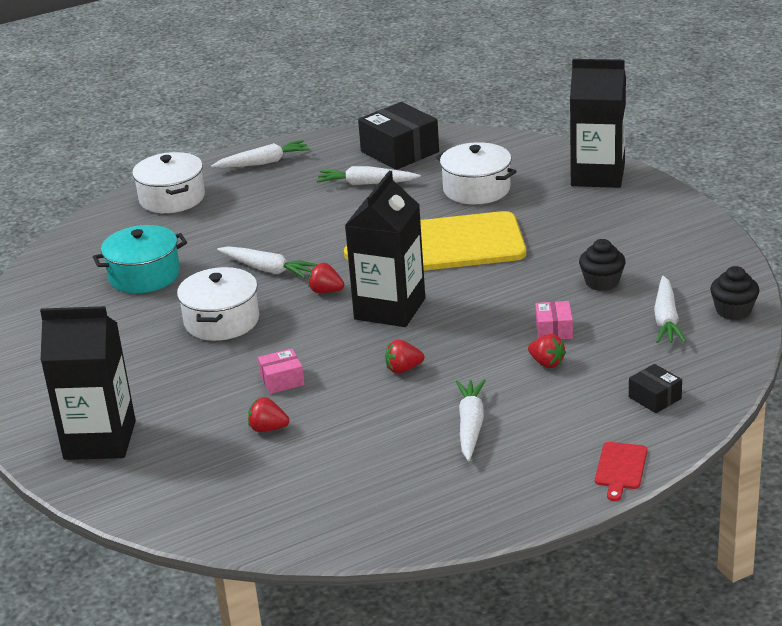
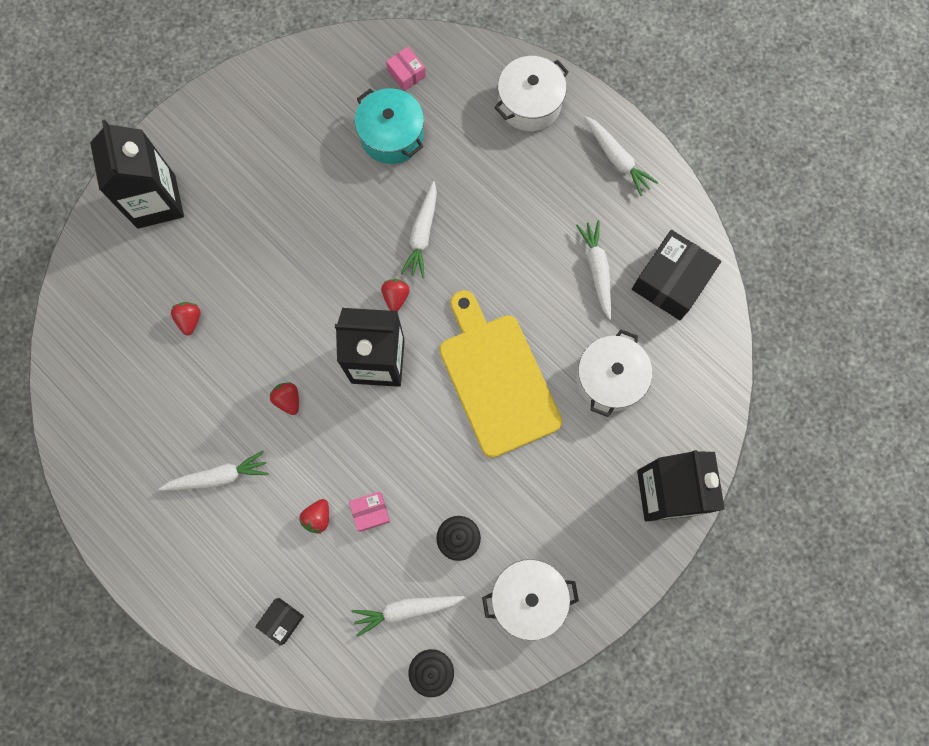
camera: 70 degrees right, 45 degrees up
white pot [177,267,259,341] -> white pot moved to [482,559,579,641]
pink box [258,349,305,394] -> pink box moved to [386,47,426,91]
red cutting board [595,442,647,501] -> none

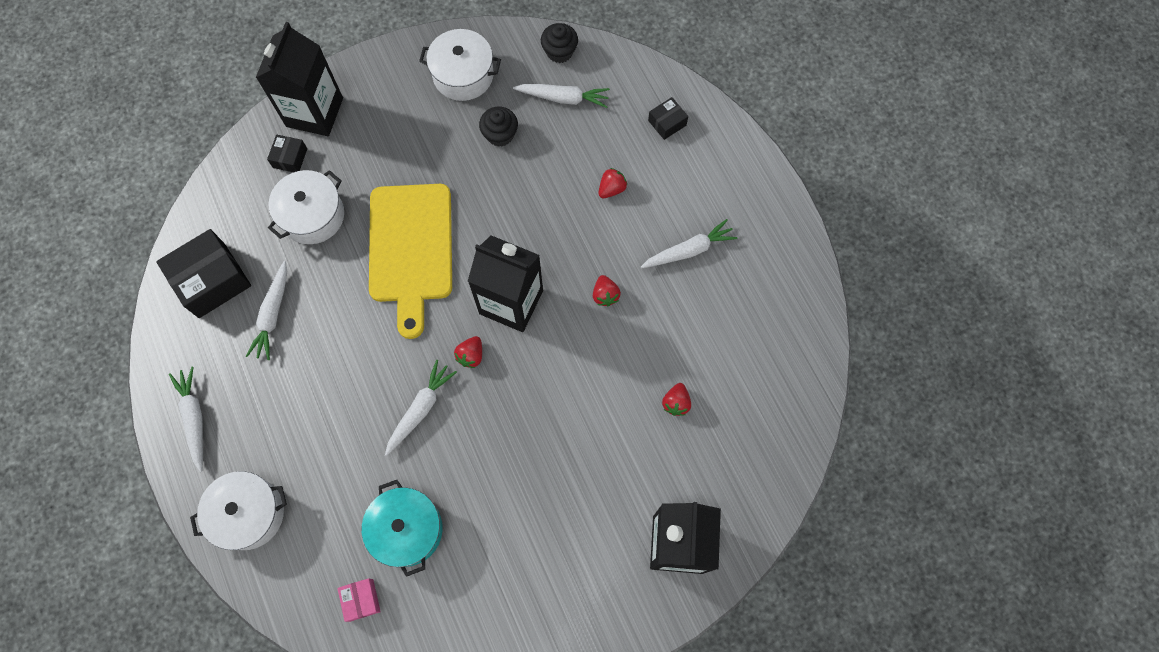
camera: 160 degrees left, 5 degrees down
white carrot [158,451,269,491] -> white carrot turned 150 degrees clockwise [641,219,738,269]
pink box [349,491,390,532] -> none
none -> black box [267,135,307,172]

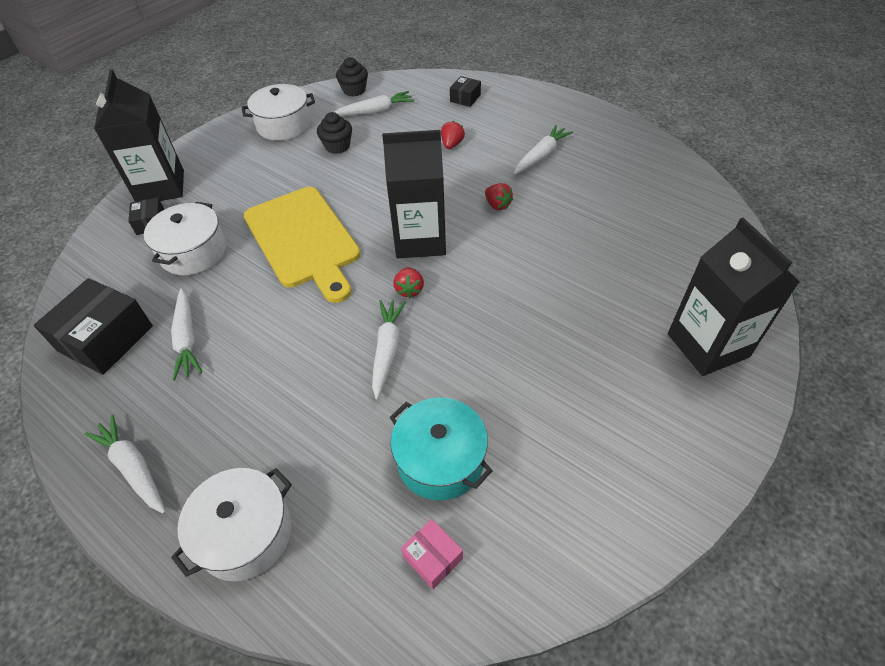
camera: 25 degrees left, 20 degrees down
red strawberry [662,383,691,416] -> none

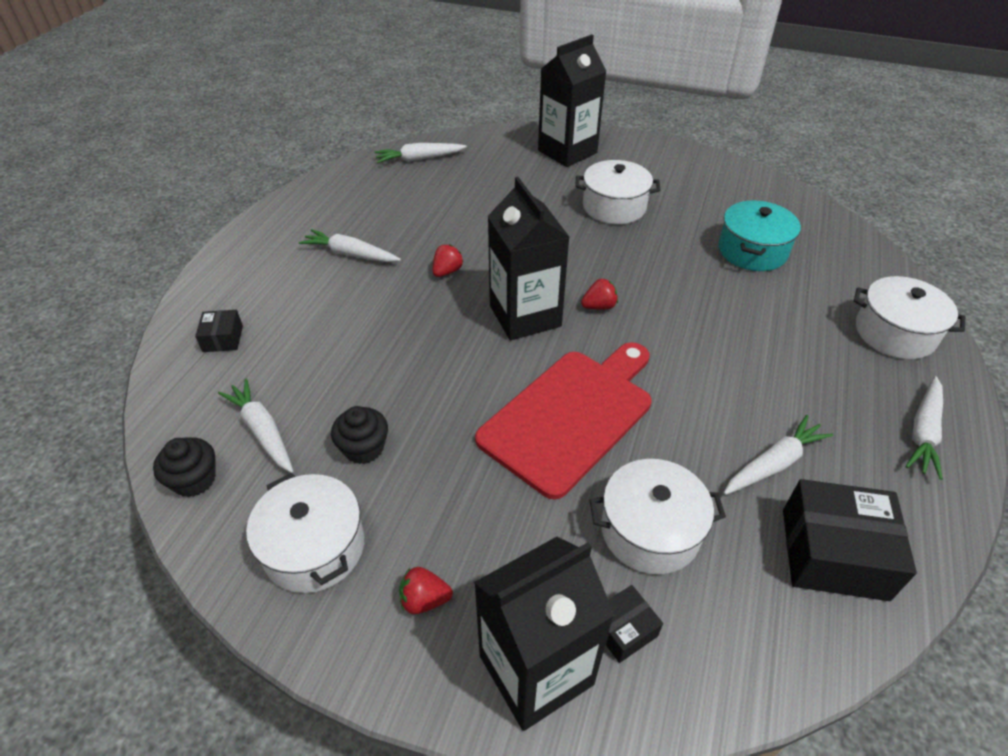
camera: 110 degrees left, 5 degrees down
yellow cutting board [244,187,361,303] -> red cutting board [475,342,652,499]
white carrot [372,300,406,400] -> white carrot moved to [375,143,467,163]
pink box [401,519,463,589] -> none
red strawberry [441,121,465,149] -> red strawberry moved to [399,567,453,614]
black box [450,76,481,107] -> black box turned 75 degrees clockwise [195,310,243,352]
none -> white pot [576,160,660,224]

